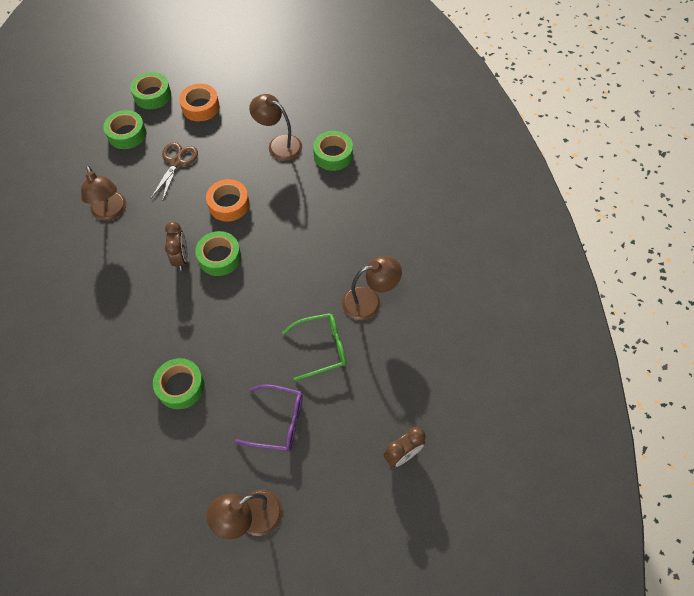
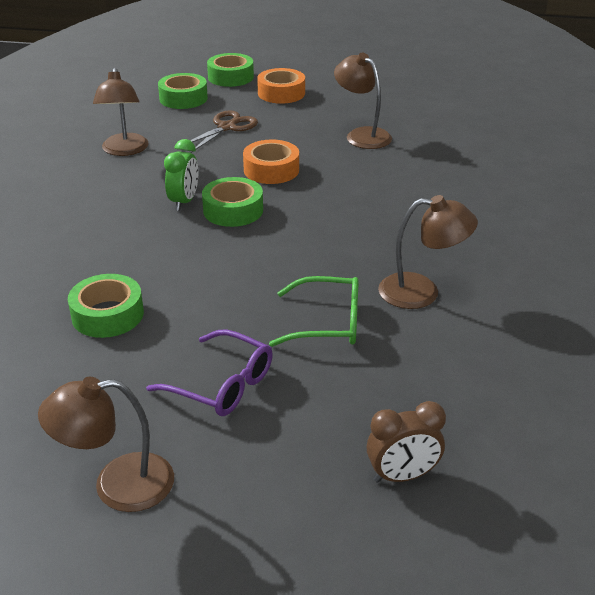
camera: 20 degrees right, 25 degrees down
brown clock [165,221,188,270] -> green clock [164,139,198,211]
green tape [313,131,353,171] -> none

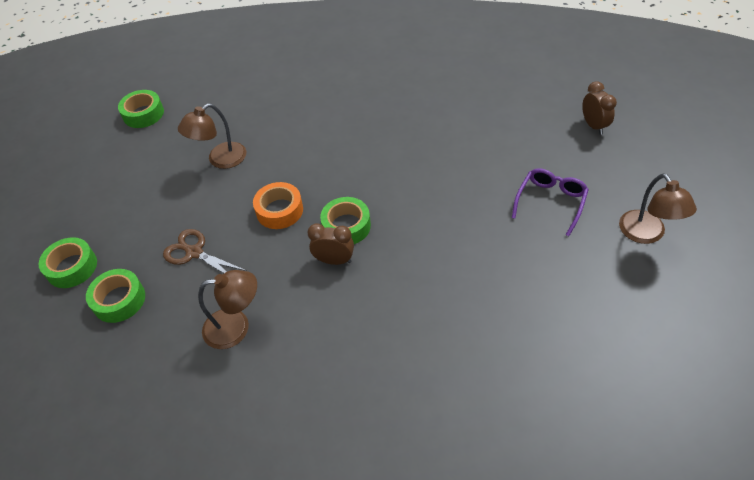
camera: 90 degrees left, 15 degrees up
green tape [68,274,144,338] -> green tape moved to [118,90,164,128]
green clock [164,139,198,211] -> brown clock [307,223,354,265]
orange tape [257,68,305,104] -> none
green glasses [269,276,359,347] -> none
brown lamp [378,195,478,309] -> none

